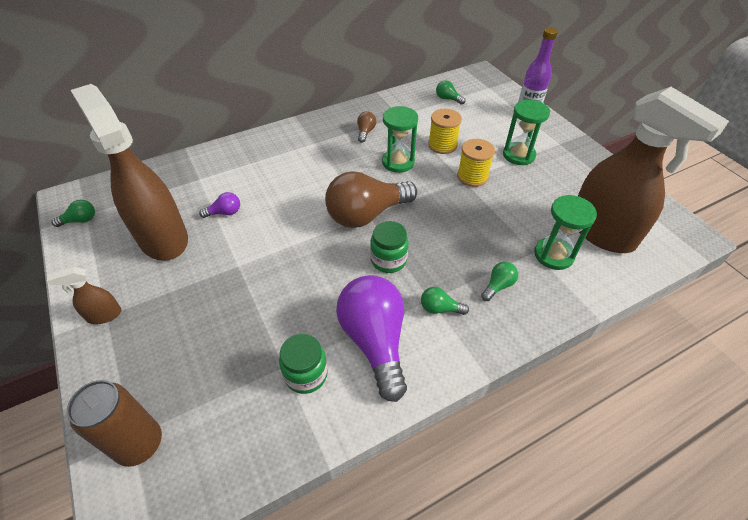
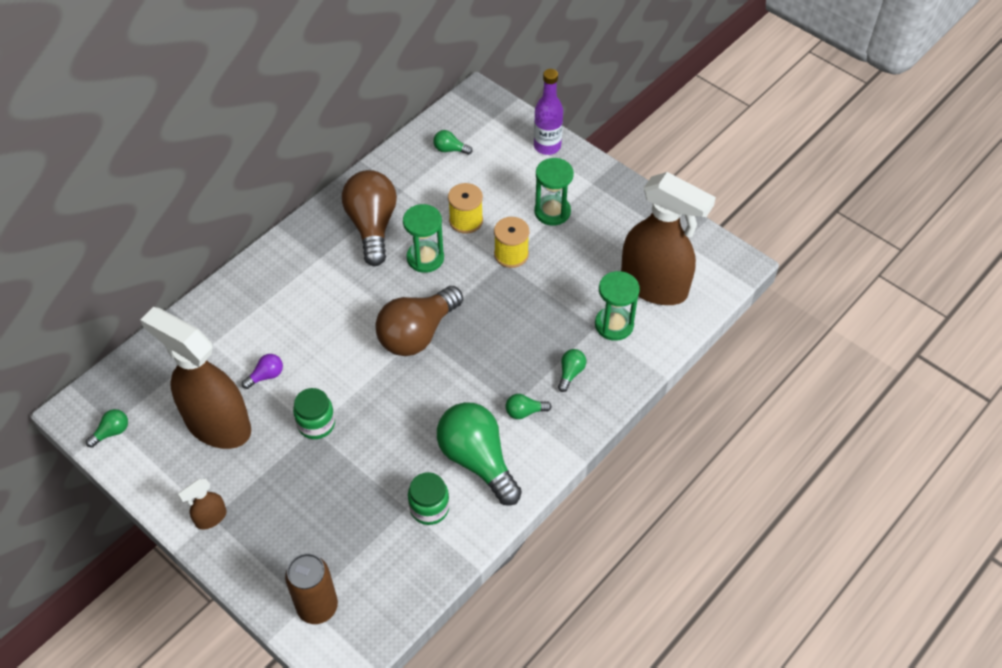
camera: 20 degrees left, 5 degrees up
purple light bulb [336,275,407,402] -> green light bulb [437,402,522,506]
brown light bulb [357,111,376,143] -> brown light bulb [342,170,397,266], size x2.36
green jar [370,221,409,273] -> green jar moved to [293,388,335,439]

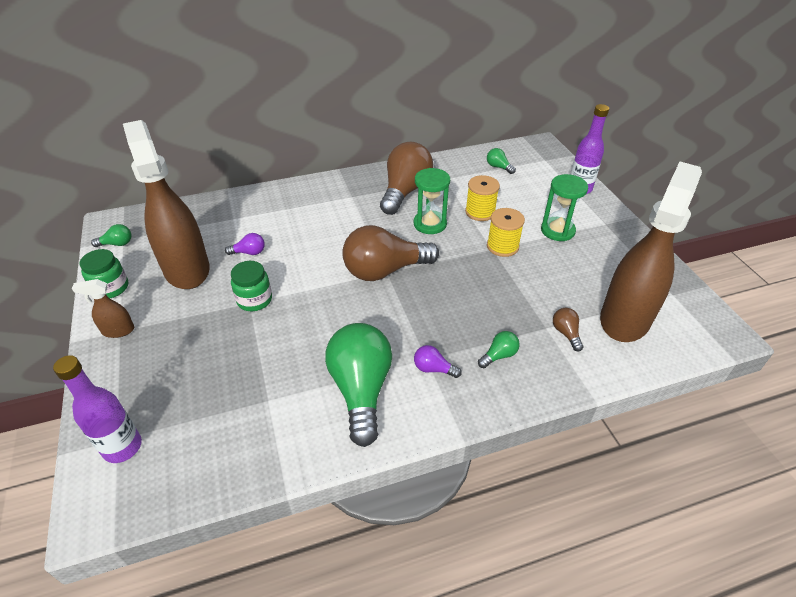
camera: 30 degrees right, 10 degrees down
brown can [285,553,338,624] -> purple bottle [53,355,142,463]
green jar [408,472,449,525] -> green jar moved to [79,249,128,298]
green light bulb [506,394,552,419] -> purple light bulb [414,345,462,378]
green hourglass [595,271,640,341] -> brown light bulb [553,308,584,351]
brown spray bottle [621,172,716,305] -> brown spray bottle turned 120 degrees counterclockwise [600,162,702,342]

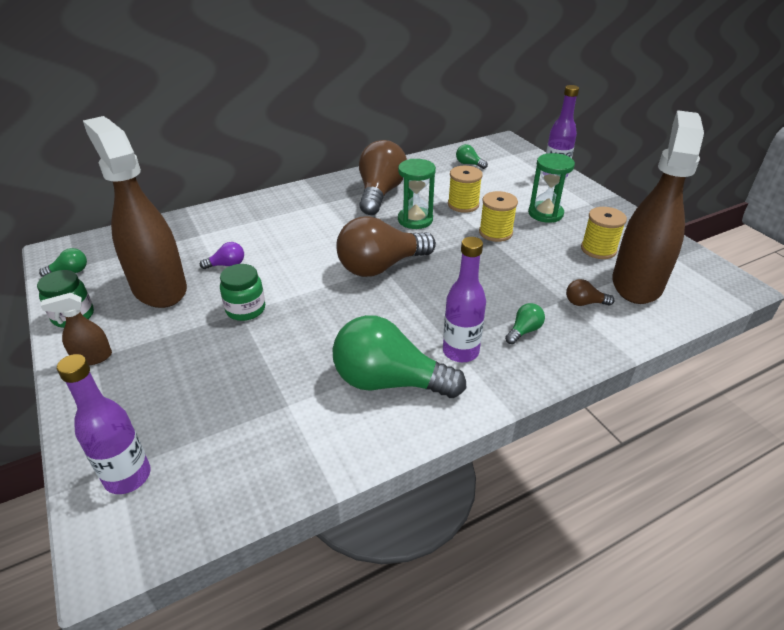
camera: 10 degrees left, 5 degrees down
green light bulb [325,323,392,447] -> green light bulb turned 60 degrees counterclockwise [332,315,466,398]
purple light bulb [414,345,462,378] -> purple bottle [443,237,486,362]
brown light bulb [553,308,584,351] -> brown light bulb turned 60 degrees counterclockwise [566,279,614,306]
none -> yellow spool [581,207,627,259]

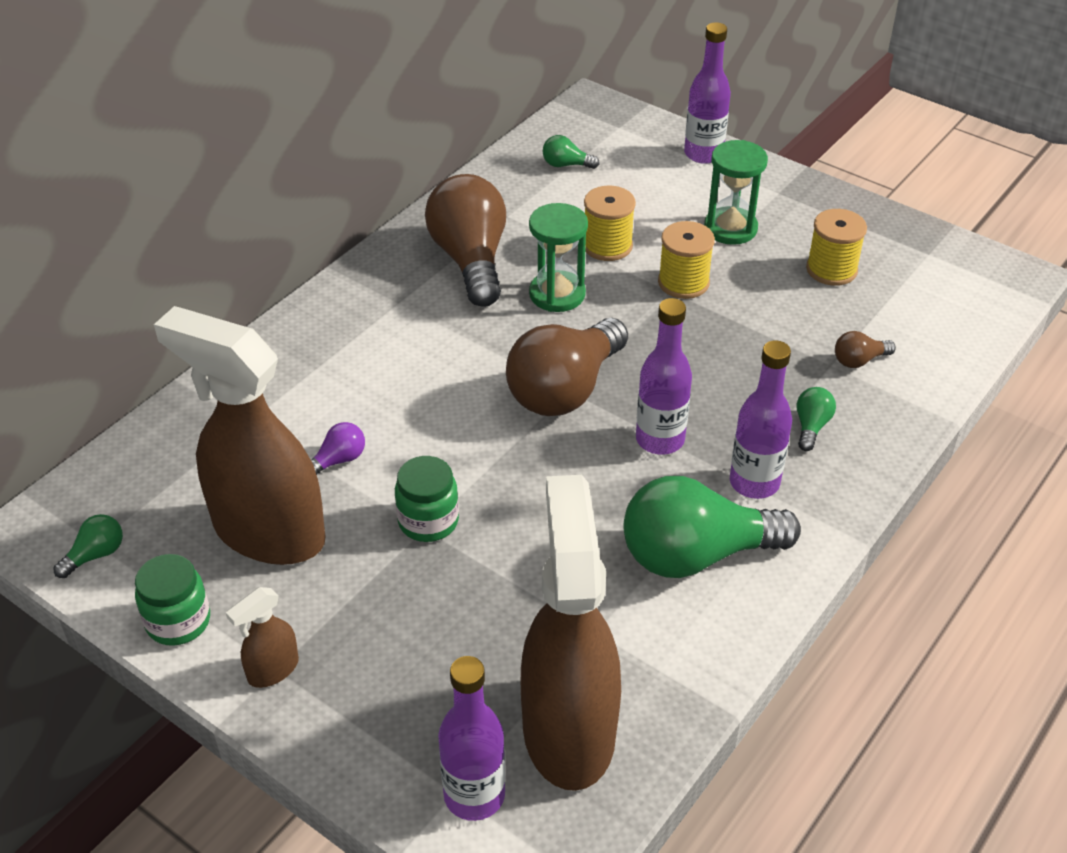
camera: 25 degrees left, 5 degrees up
brown spray bottle [613,110,704,304] -> brown spray bottle moved to [521,475,621,791]
none -> purple bottle [636,298,692,455]

